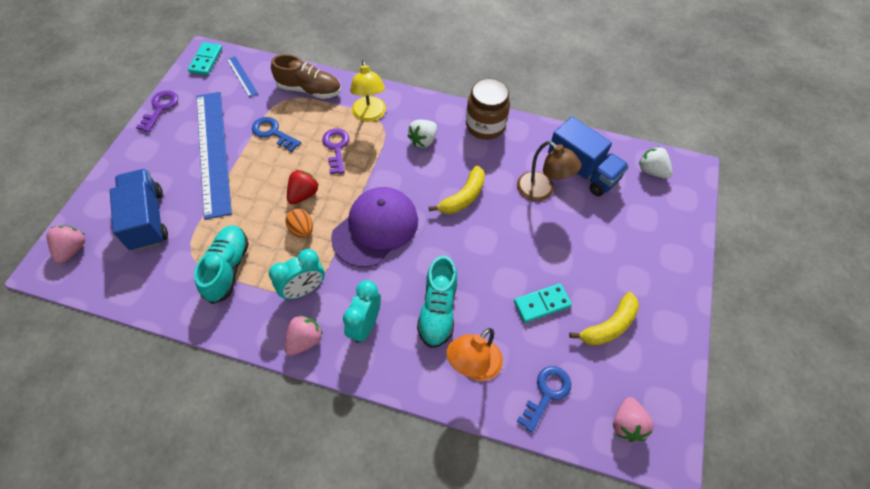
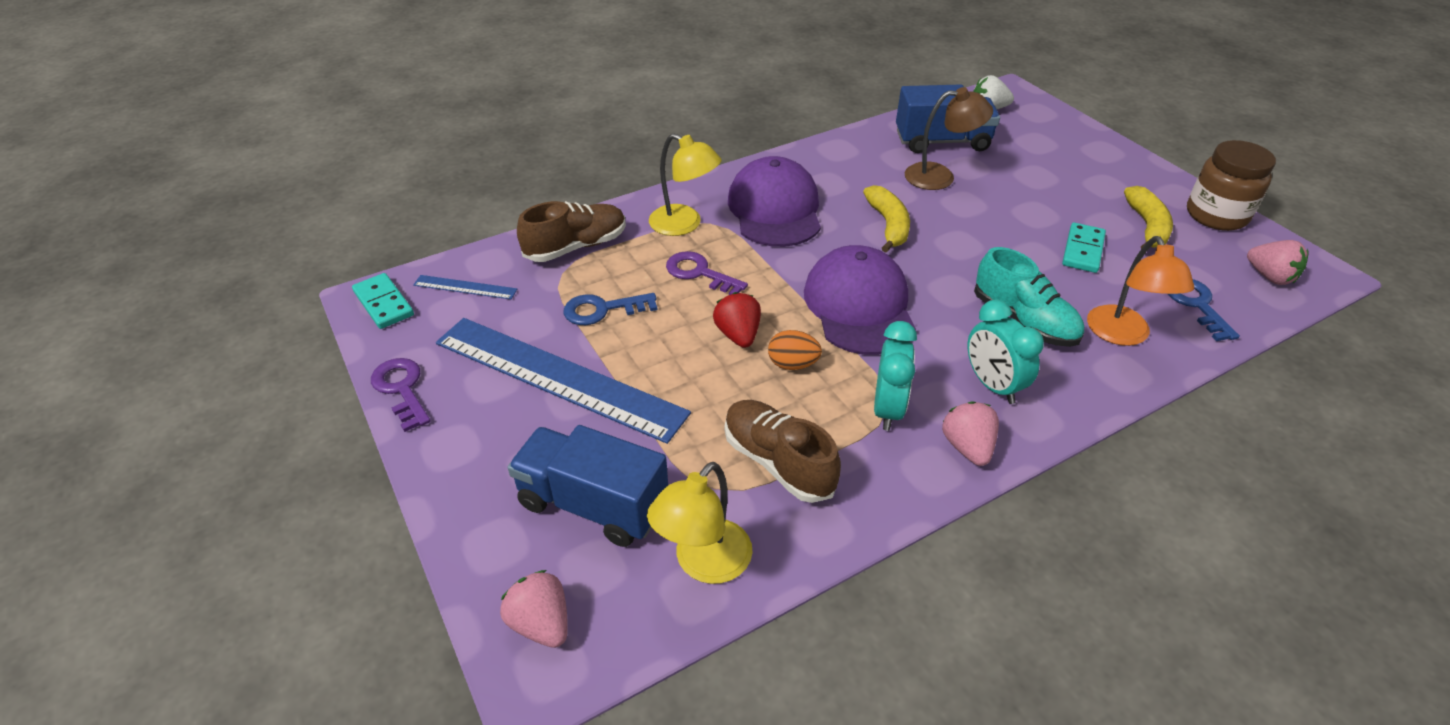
camera: 45 degrees left, 15 degrees down
turquoise shoe [194,225,249,304] -> brown shoe [725,400,841,503]
white strawberry [408,120,437,148] -> purple cap [728,156,821,247]
brown jar [466,79,510,140] -> brown jar moved to [1187,140,1276,231]
none -> yellow lamp [647,462,753,584]

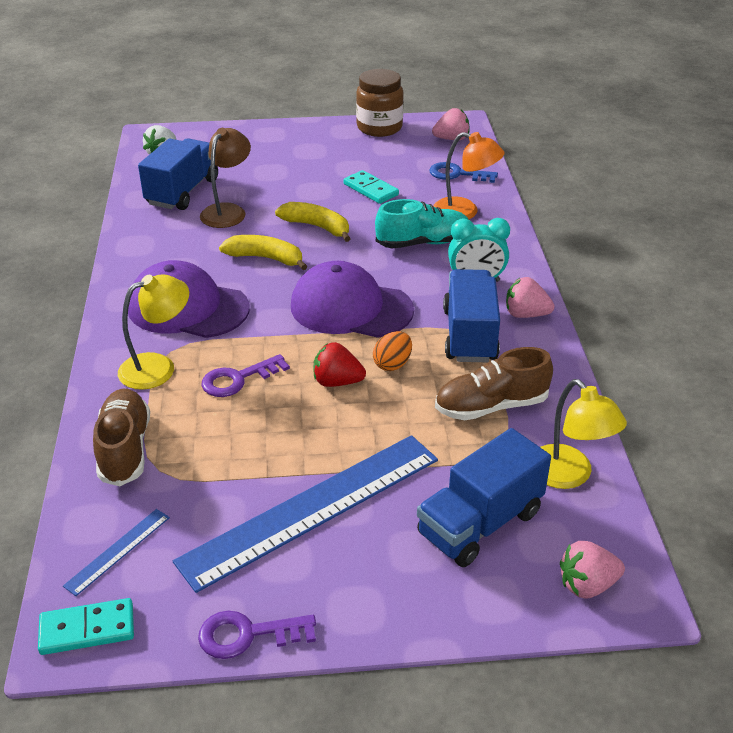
camera: 65 degrees left, 5 degrees down
blue key [564,293,658,325] -> none
turquoise clock [874,321,917,431] -> blue truck [443,269,500,362]
yellow banana [1124,186,1173,249] -> yellow banana moved to [275,202,351,242]

